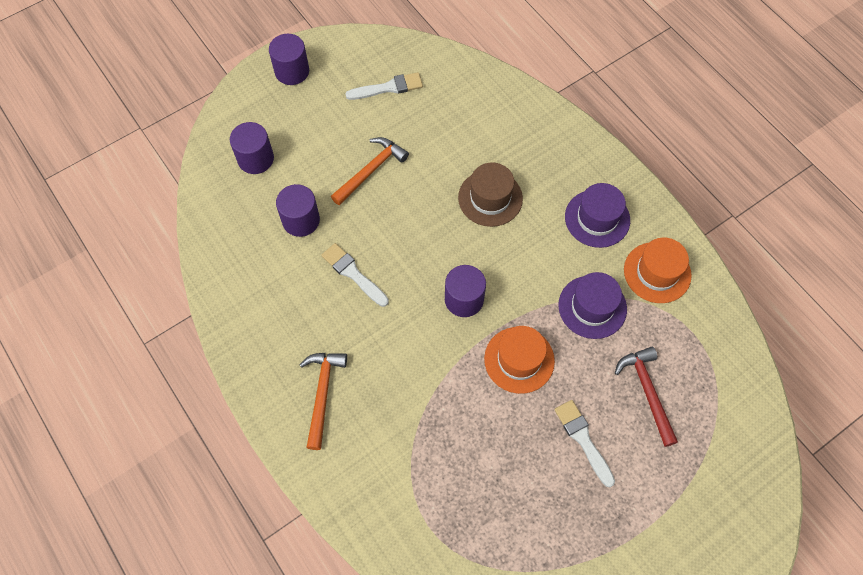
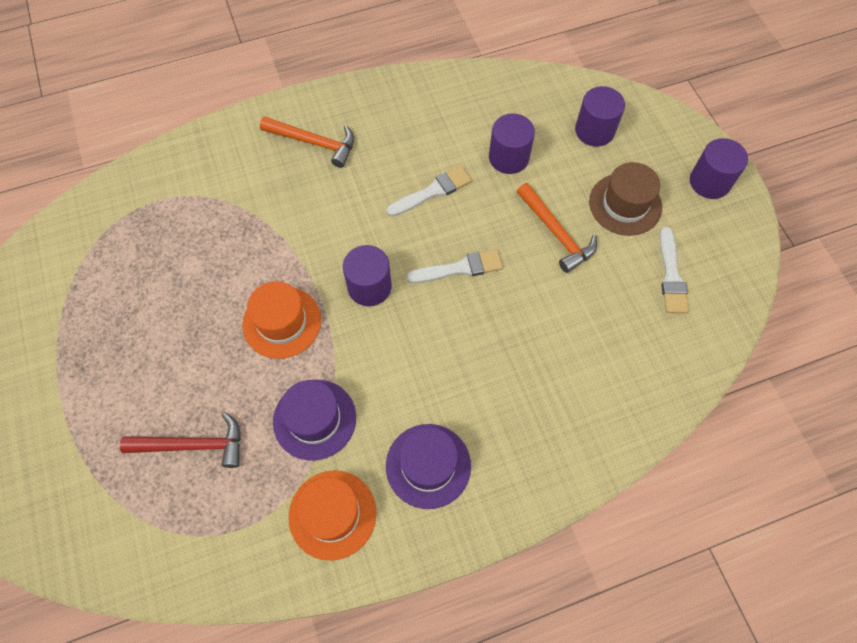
camera: 105 degrees right, 0 degrees up
brown hat [458,162,523,227] -> brown hat moved to [589,162,662,236]
white brush [554,400,615,487] -> white brush moved to [406,249,503,283]

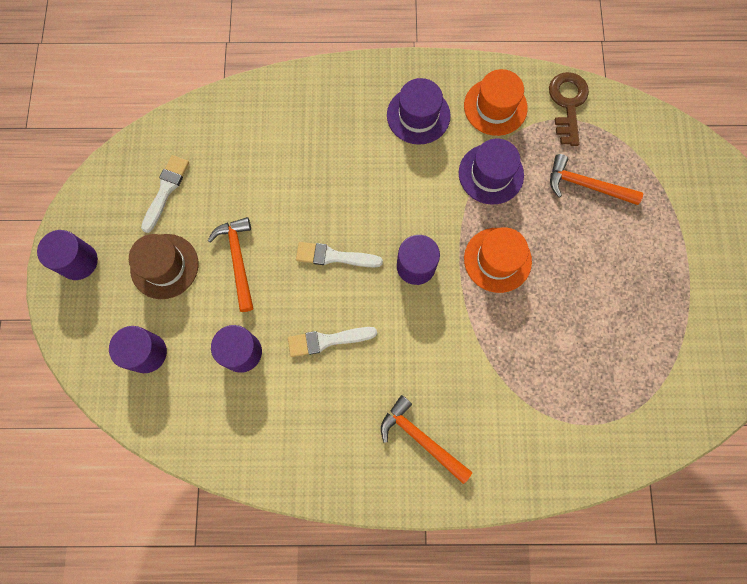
camera: 160 degrees left, 10 degrees up
red hammer [120,412,241,468] -> orange hammer [550,154,643,205]
none -> brown key [549,72,589,146]

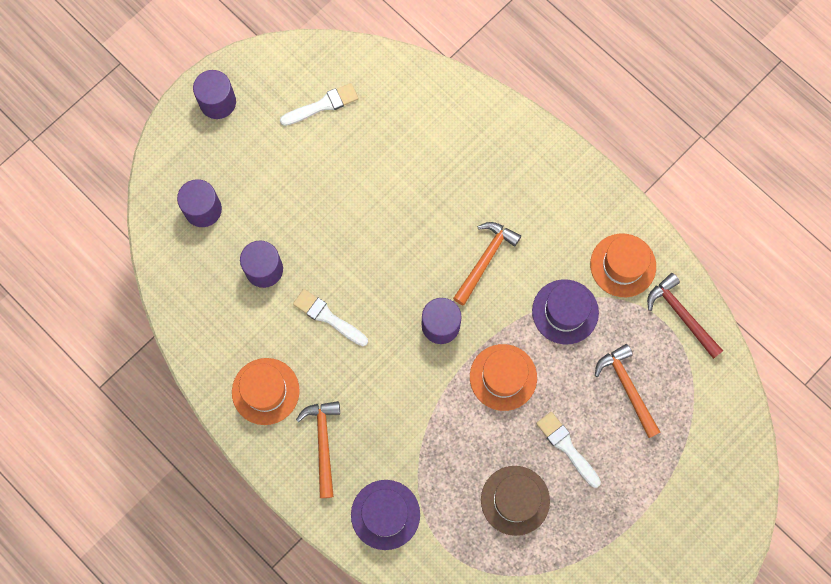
camera: 45 degrees right, 0 degrees up
brown hat [129,234,198,299] -> brown hat moved to [481,466,550,536]
orange hammer [208,217,254,312] -> orange hammer moved to [453,222,521,305]
white brush [296,242,383,268] -> white brush moved to [536,412,601,488]
purple hat [387,78,451,145] -> purple hat moved to [351,480,420,550]
brown key [549,72,589,146] -> red hammer [647,273,723,359]
none -> orange hat [232,358,300,425]

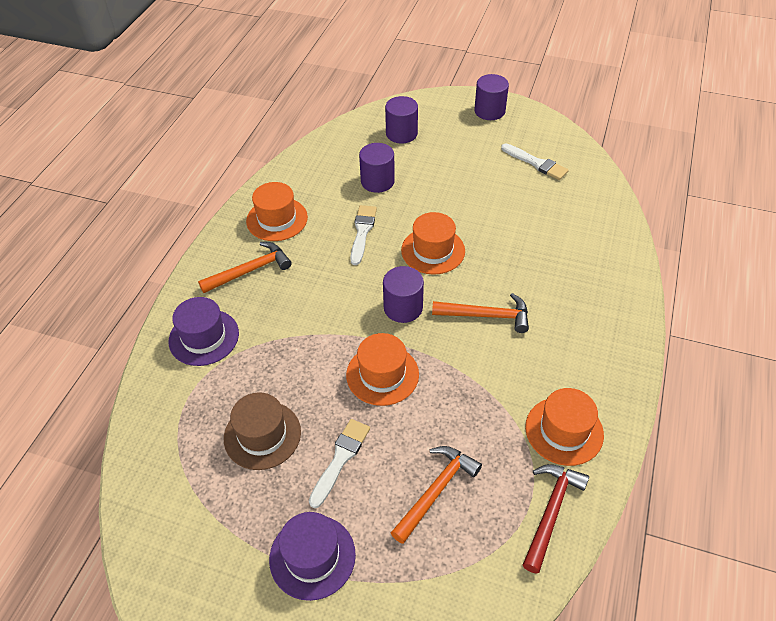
camera: 65 degrees right, 25 degrees down
purple hat [532,279,599,345] -> purple hat moved to [269,512,356,601]
none -> orange hat [401,212,465,275]

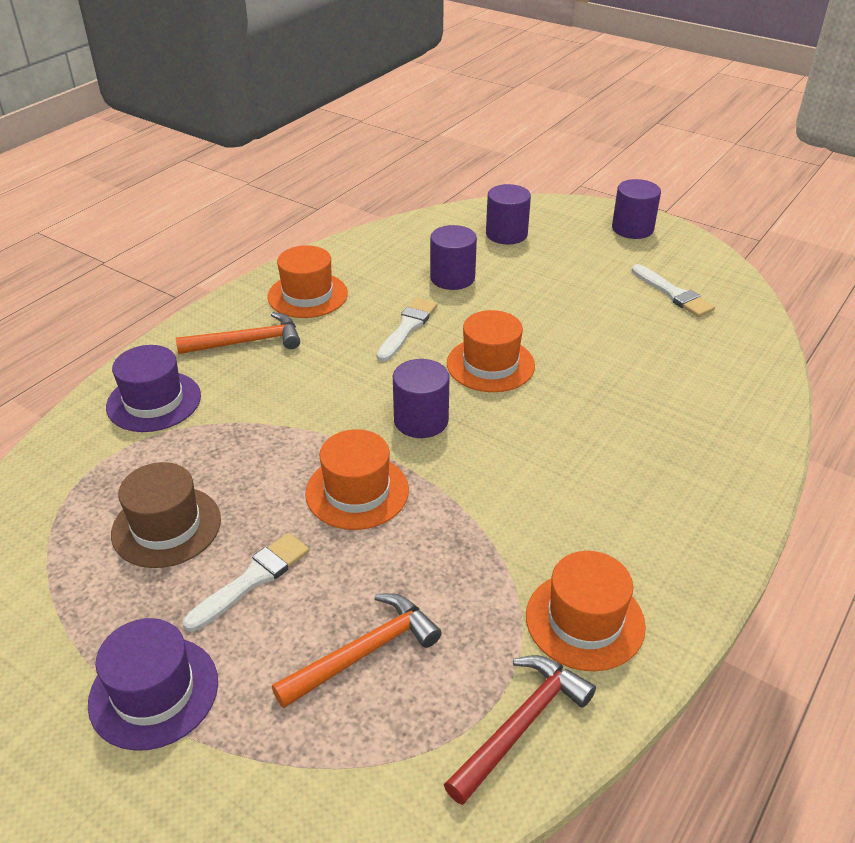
camera: 15 degrees right, 10 degrees down
orange hammer [432,293,529,333] -> none

